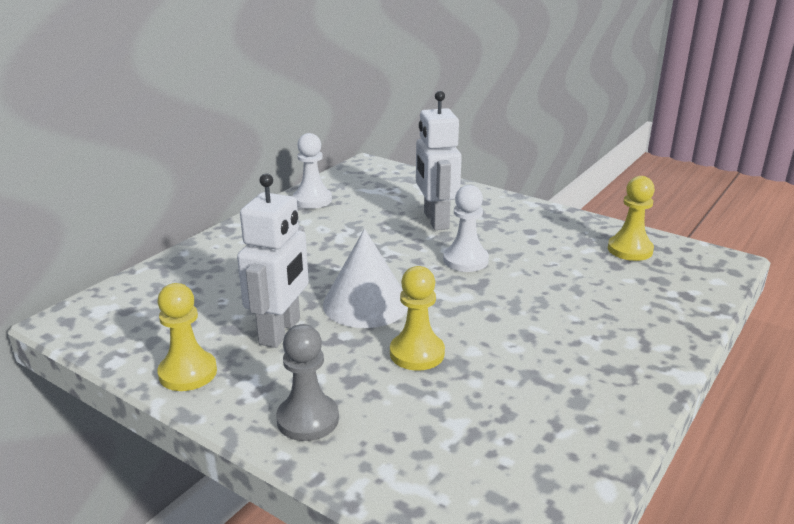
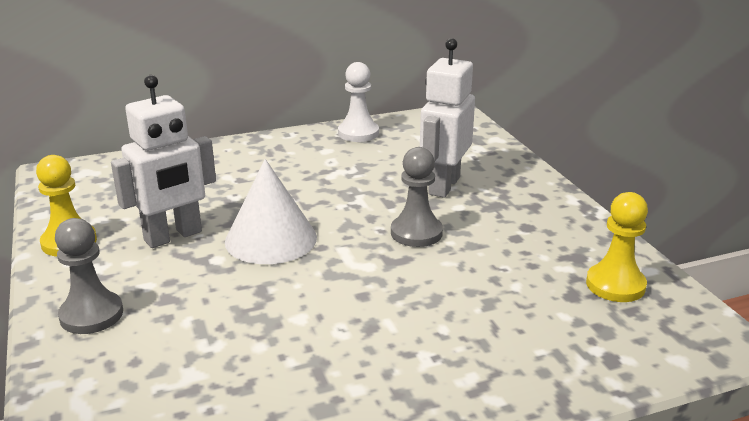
camera: 35 degrees right, 0 degrees up
yellow pawn [390,266,445,371] -> none
white pawn [443,185,489,272] -> grey pawn [391,147,443,247]

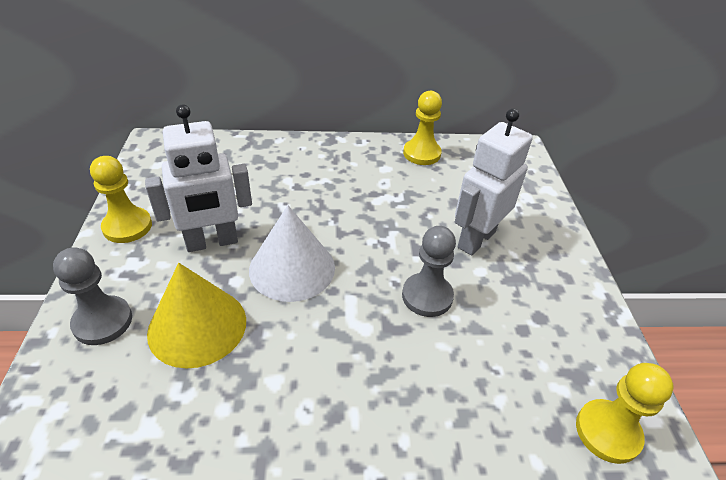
camera: 15 degrees right, 15 degrees up
white pawn [338,62,379,142] -> yellow pawn [403,91,442,165]
none -> yellow cone [147,263,246,368]

